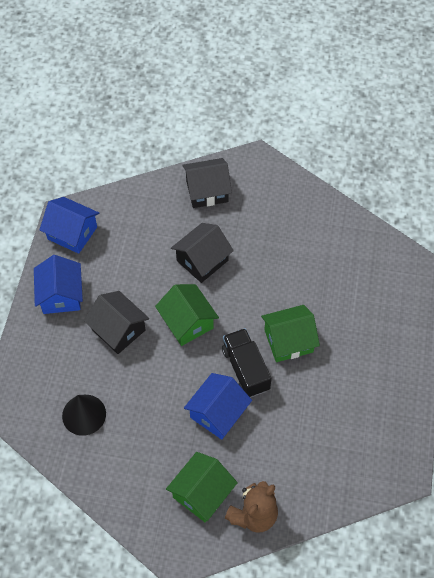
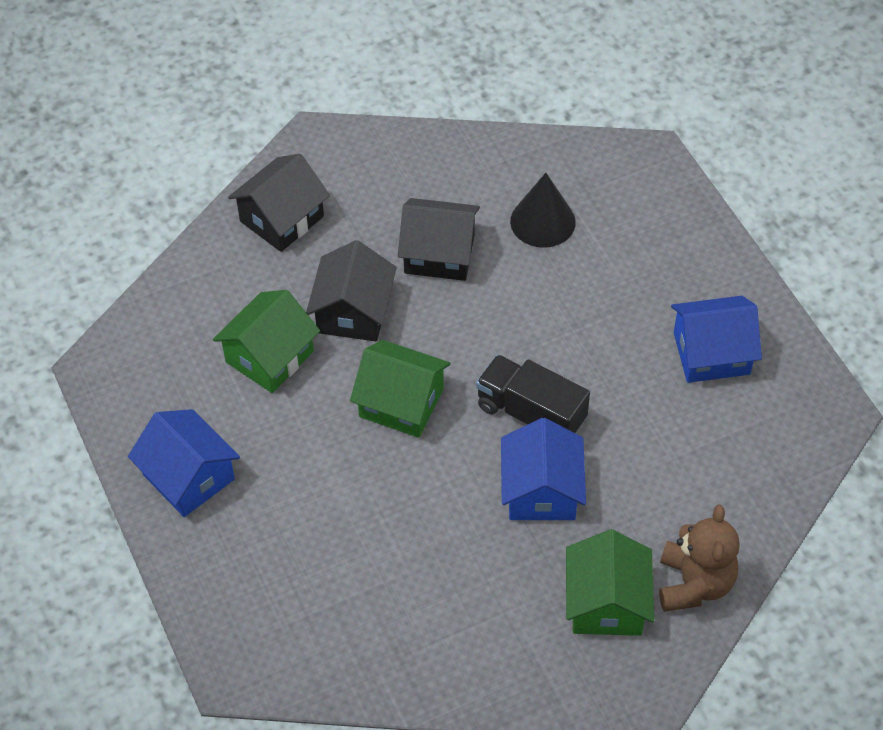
camera: 35 degrees left, 5 degrees down
blue house [40,197,99,254] -> blue house moved to [671,296,762,383]
black cone [62,395,106,436] -> black cone moved to [510,173,576,248]
black house [84,291,149,354] -> black house moved to [398,198,480,281]
green house [261,305,320,362] -> green house moved to [213,290,320,393]

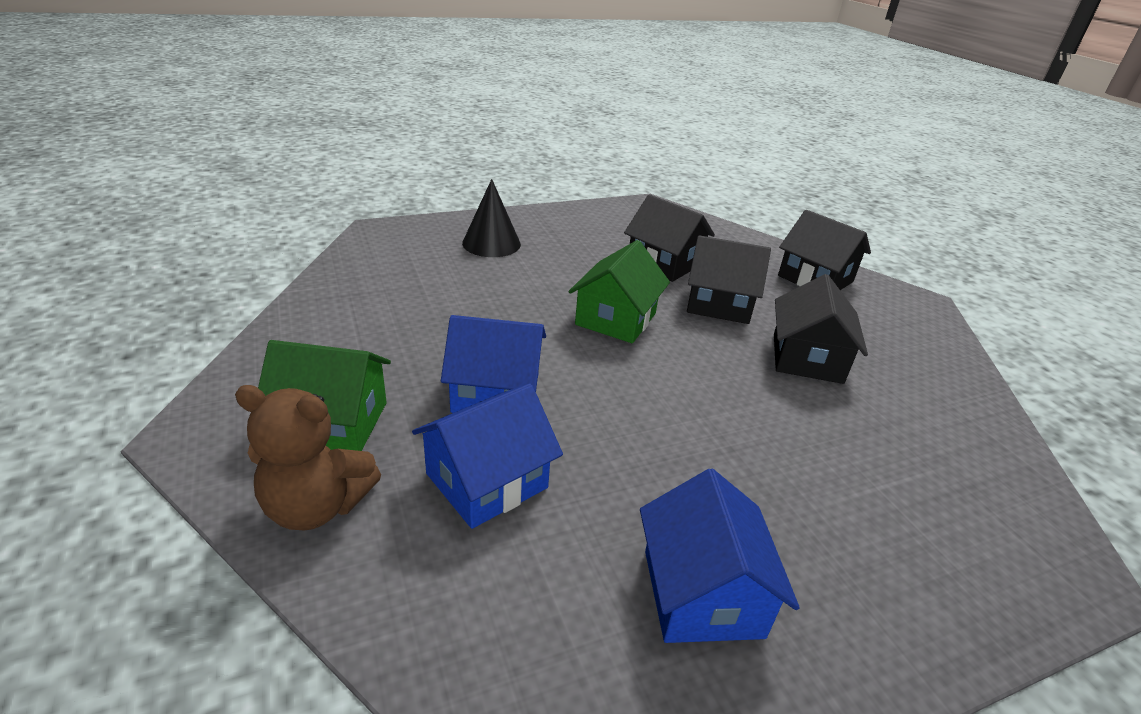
camera: 90 degrees right, 20 degrees down
blue house [128,409,240,517] -> blue house moved to [412,384,563,529]
green house [213,290,320,393] -> black house [624,194,715,282]
black truck [476,355,590,433] -> none
black cone [510,173,576,248] -> black cone moved to [462,179,521,257]

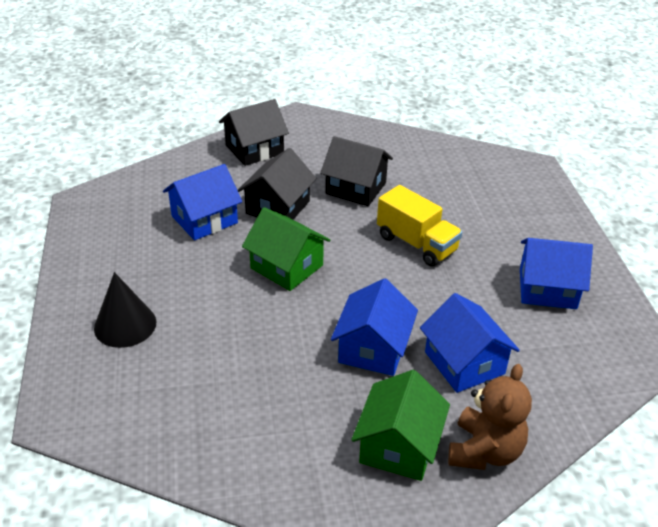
camera: 75 degrees left, 5 degrees up
black house [624,194,715,282] -> blue house [163,164,242,240]
none -> yellow truck [377,185,462,267]

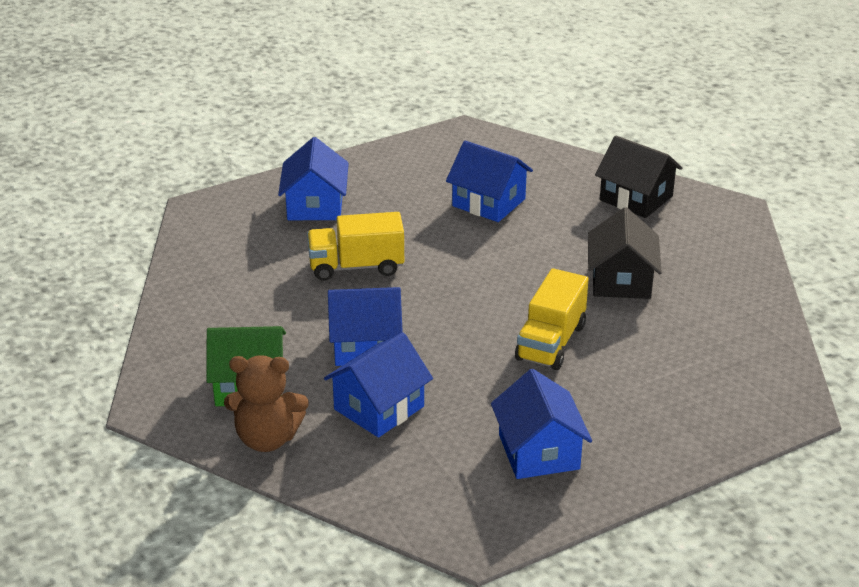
camera: 70 degrees right, 5 degrees down
black cone [94,272,156,348] -> blue house [278,137,349,220]
black house [237,148,317,220] -> none
green house [242,207,330,291] -> none
none -> yellow truck [307,212,404,281]

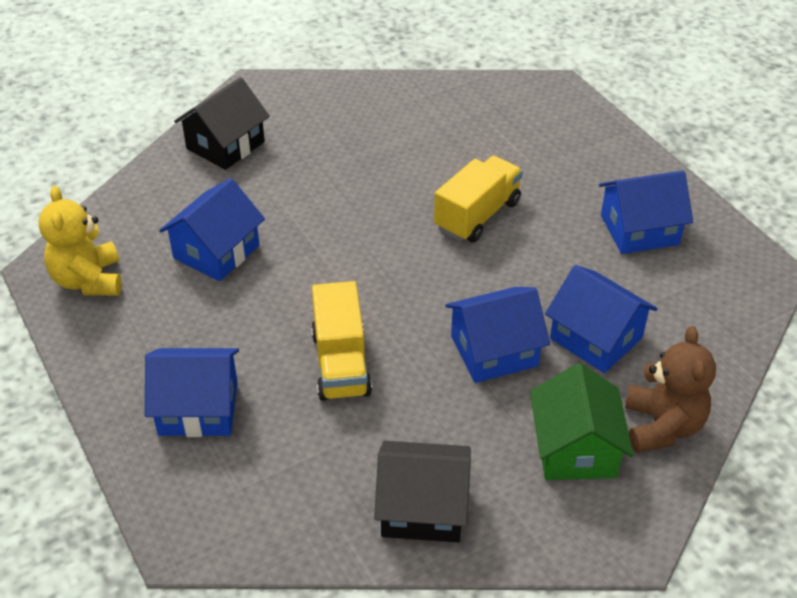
camera: 90 degrees left, 10 degrees up
blue house [328,287,403,366] -> blue house turned 75 degrees clockwise [445,287,550,383]
yellow truck [515,268,589,370] -> yellow truck turned 75 degrees counterclockwise [434,156,523,243]
black house [588,207,662,299] -> black house moved to [374,441,471,542]
none -> yellow teddy bear [38,186,122,296]

